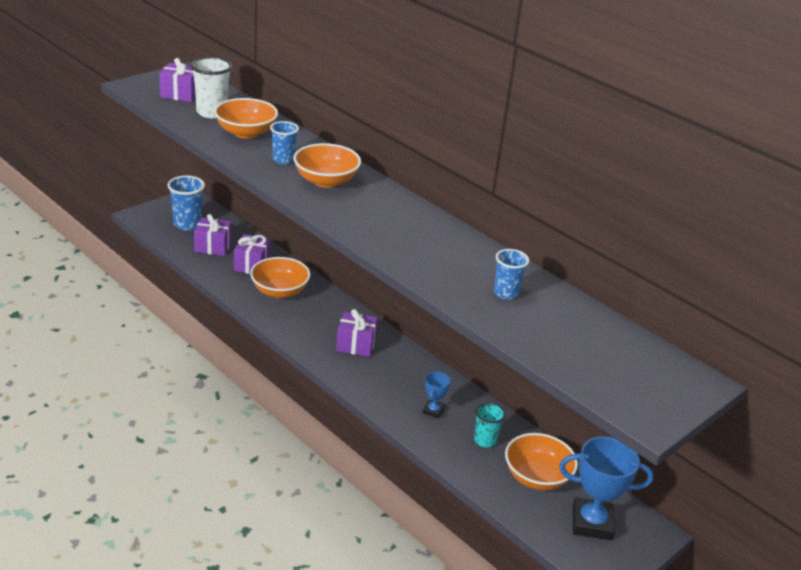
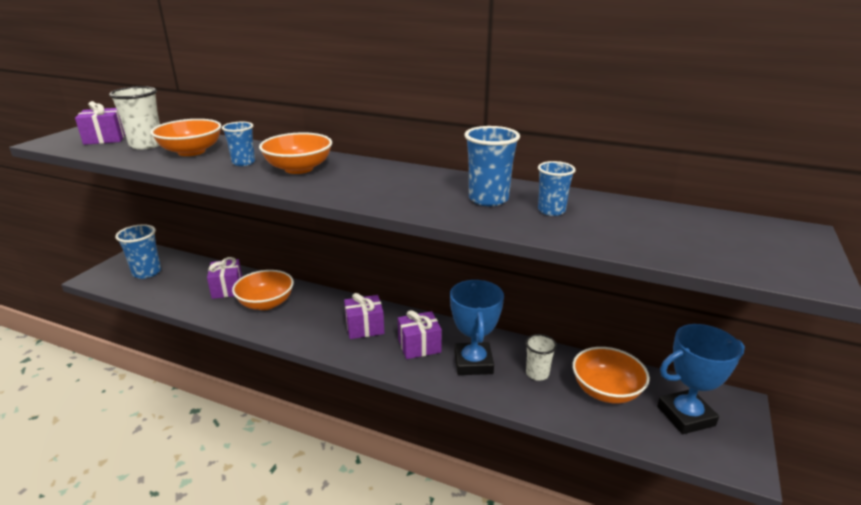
camera: 20 degrees left, 5 degrees down
purple gift [194,214,232,256] -> purple gift moved to [398,310,442,359]
blue trophy [423,372,451,419] -> blue trophy [450,280,504,375], size x2.01
turquoise cup [474,402,506,448] -> white cup [525,334,557,381]
none -> blue cup [464,126,520,206]

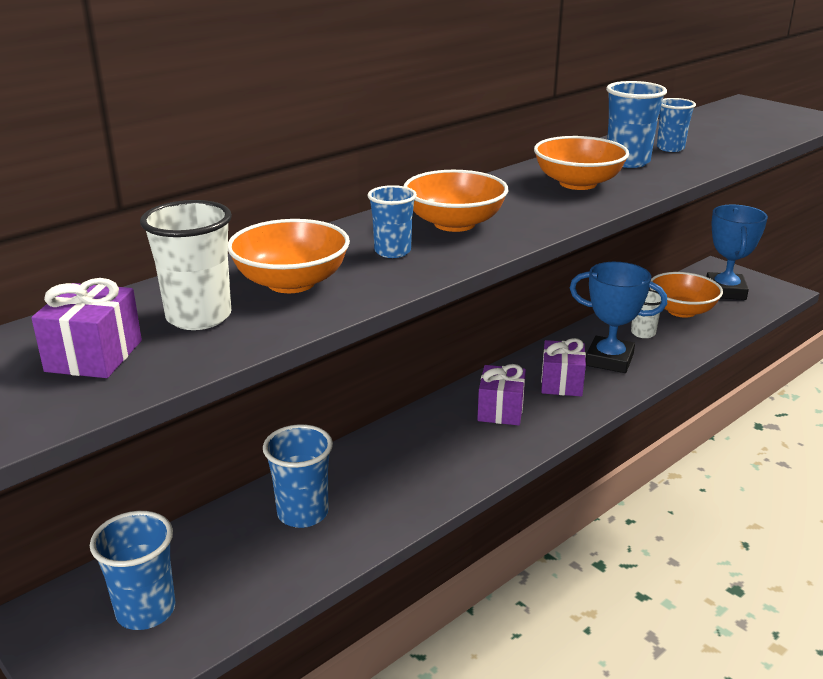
camera: 65 degrees left, 0 degrees up
purple gift [207,257,242,299] -> blue cup [263,424,333,528]
orange bowl [232,270,294,310] -> orange bowl moved to [534,136,629,190]

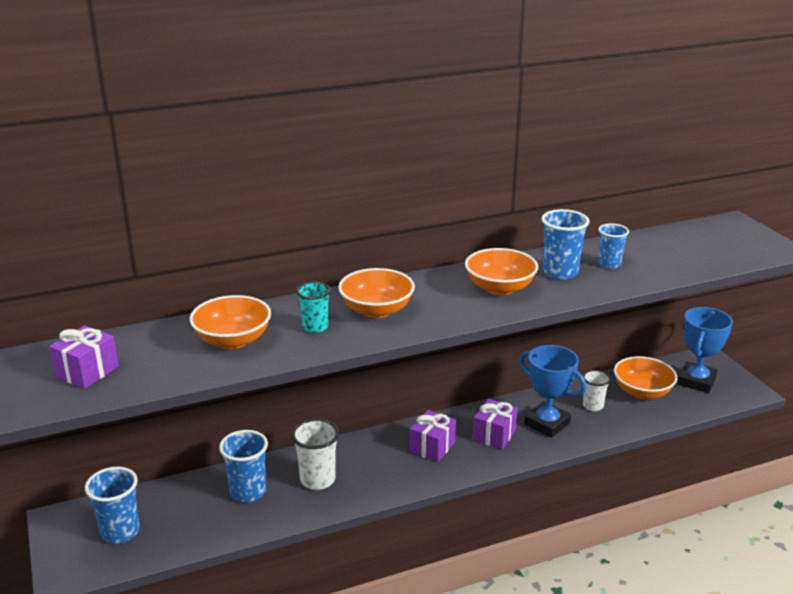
camera: 20 degrees right, 0 degrees up
white cup [140,200,232,330] -> white cup moved to [291,419,339,490]
blue cup [368,185,417,258] -> turquoise cup [296,282,331,333]

